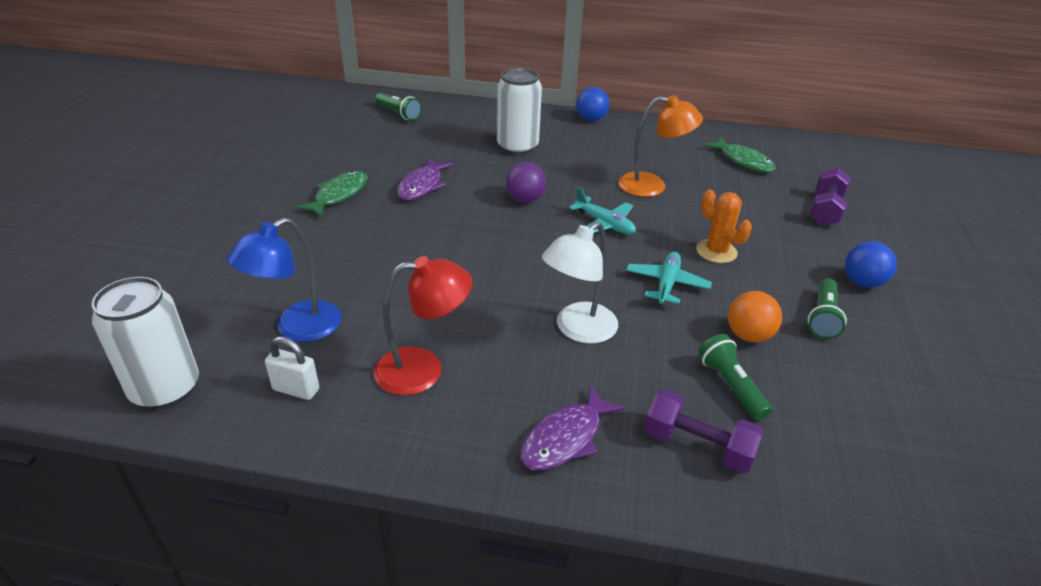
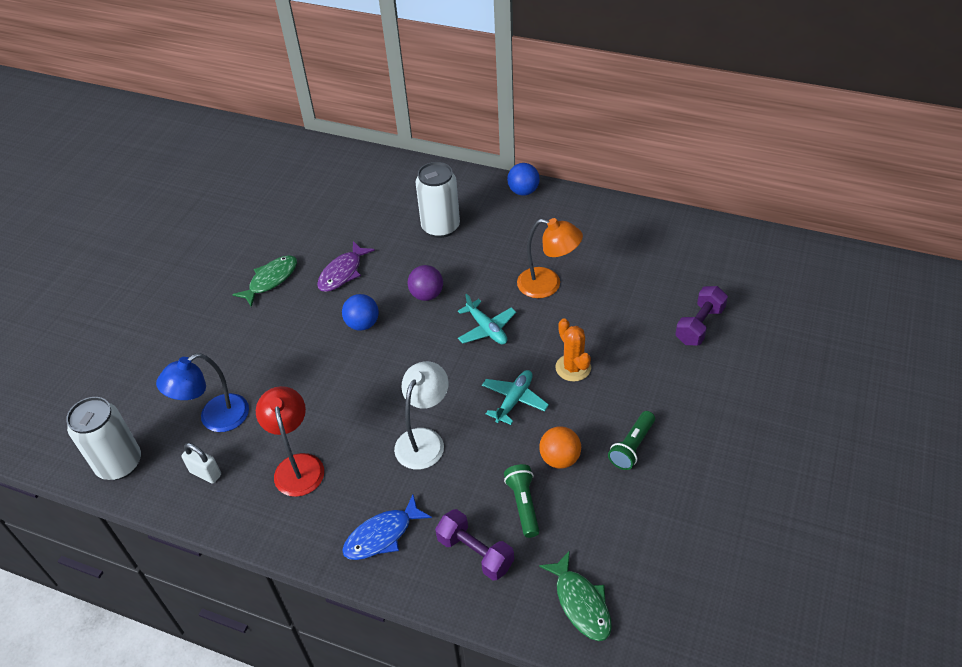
camera: 15 degrees right, 10 degrees up
red lamp [373,256,472,395] -> red lamp turned 105 degrees counterclockwise [256,386,324,497]
green flashlight [375,93,422,121] -> none
purple fish [520,385,626,470] -> blue fish [342,495,432,560]
white lamp [542,221,618,344] -> white lamp turned 150 degrees clockwise [394,361,449,470]
green fish [704,138,776,172] -> green fish moved to [539,550,612,641]
blue ball [845,241,897,288] -> blue ball moved to [342,294,379,331]

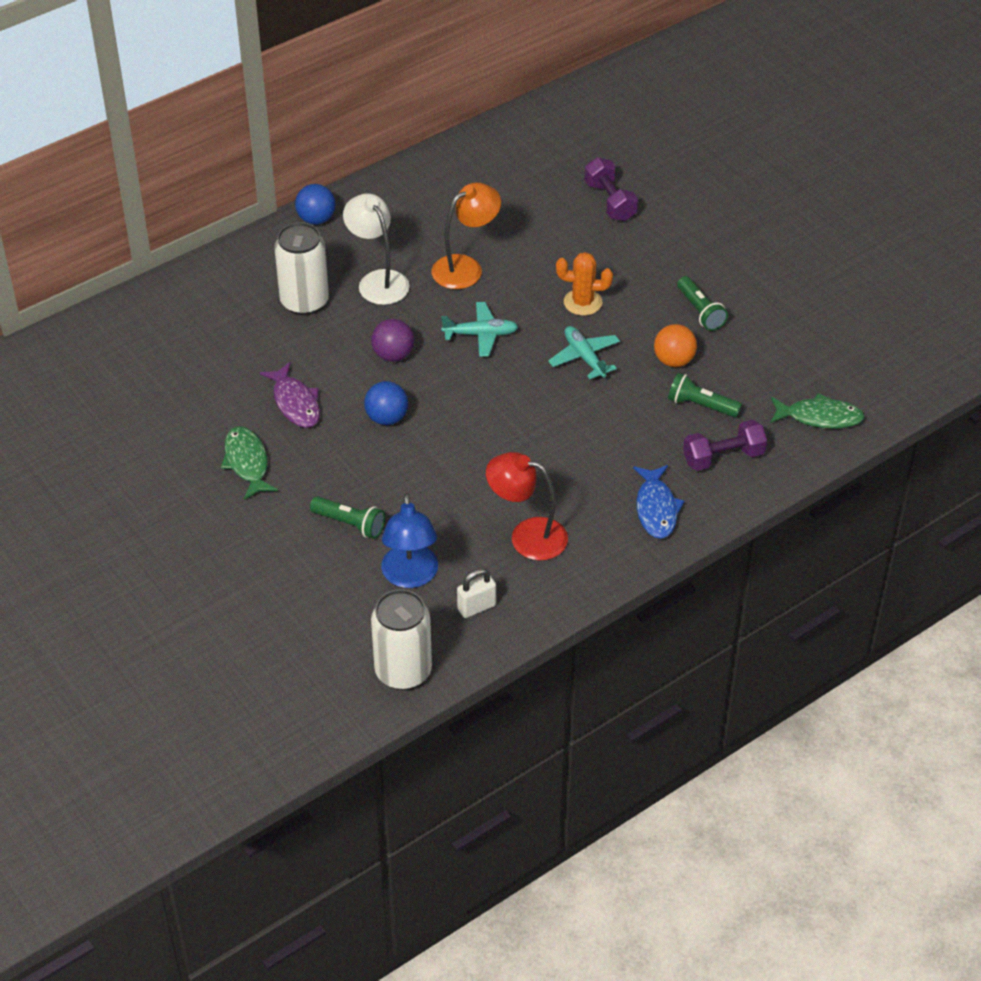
camera: 60 degrees left, 0 degrees up
white lamp [394,361,449,470] -> white lamp moved to [343,193,410,305]
none -> green flashlight [310,496,385,539]

